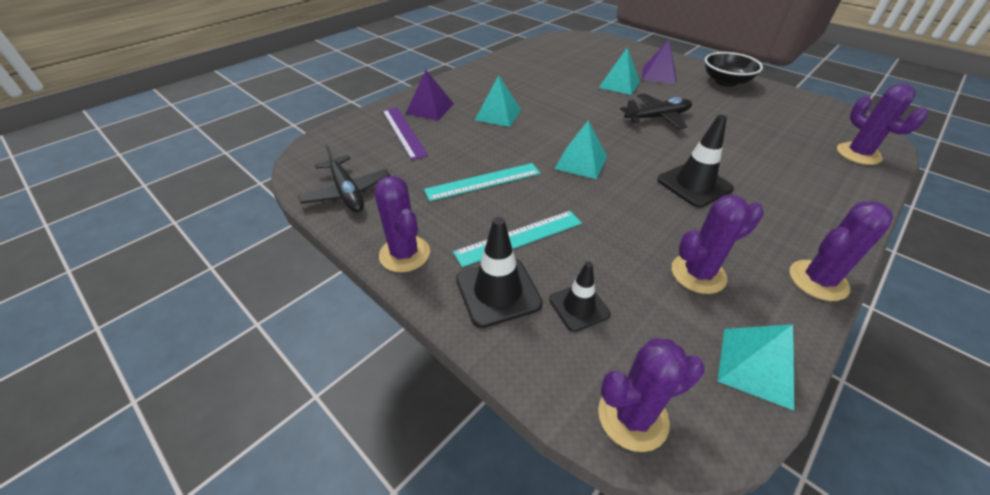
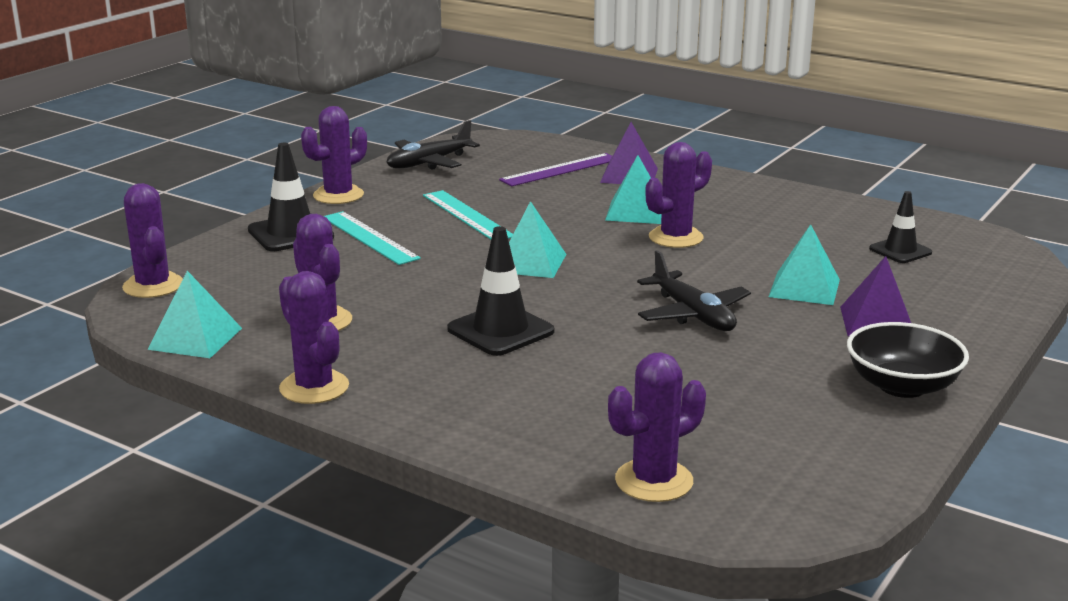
camera: 80 degrees right, 20 degrees down
black traffic cone [549,262,611,332] -> black traffic cone moved to [869,191,932,263]
none -> purple cactus [645,142,712,248]

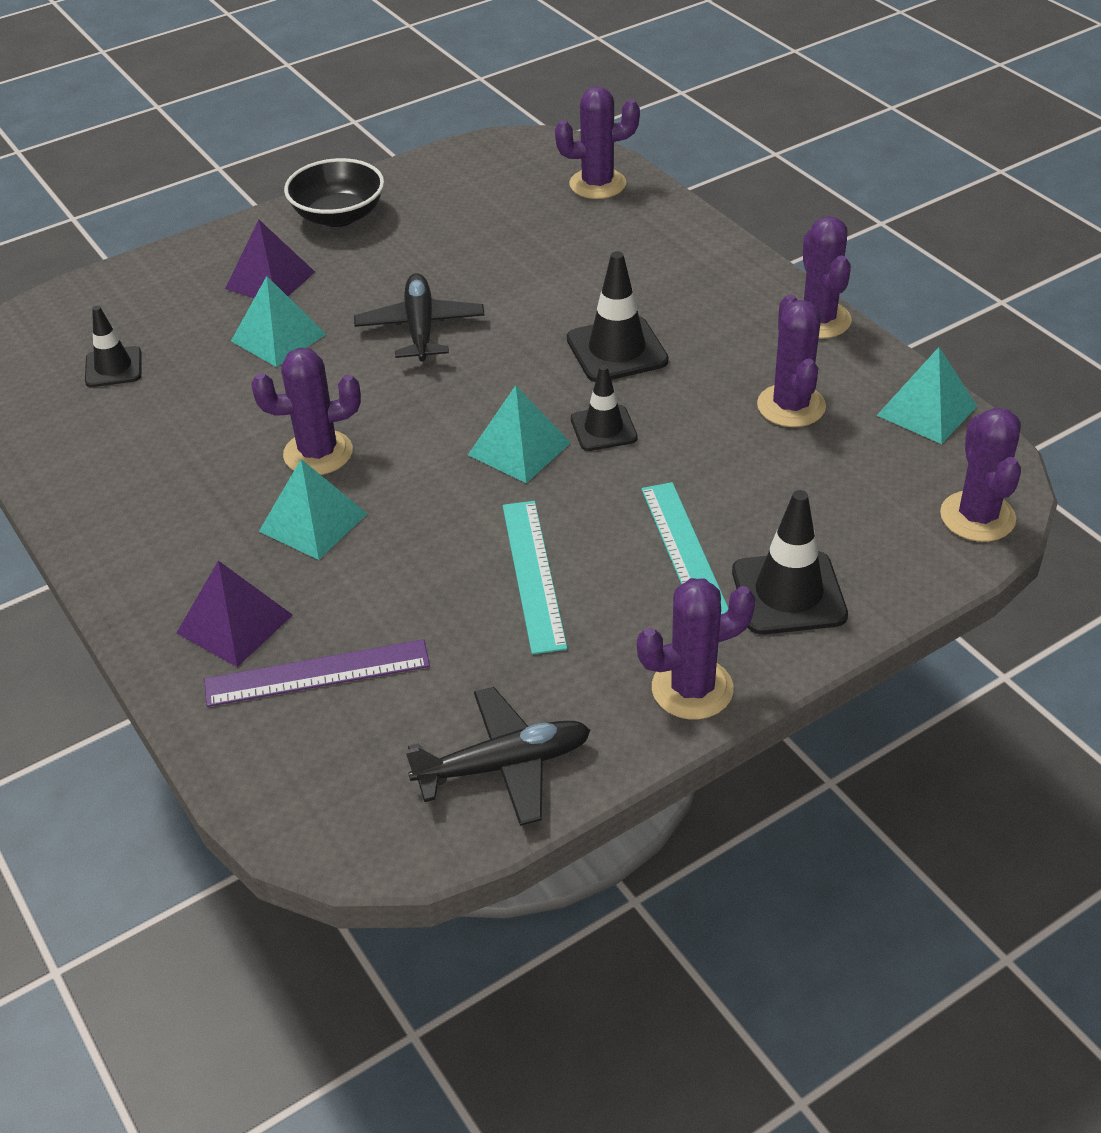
camera: 155 degrees left, 20 degrees up
none -> black traffic cone [571,365,638,451]

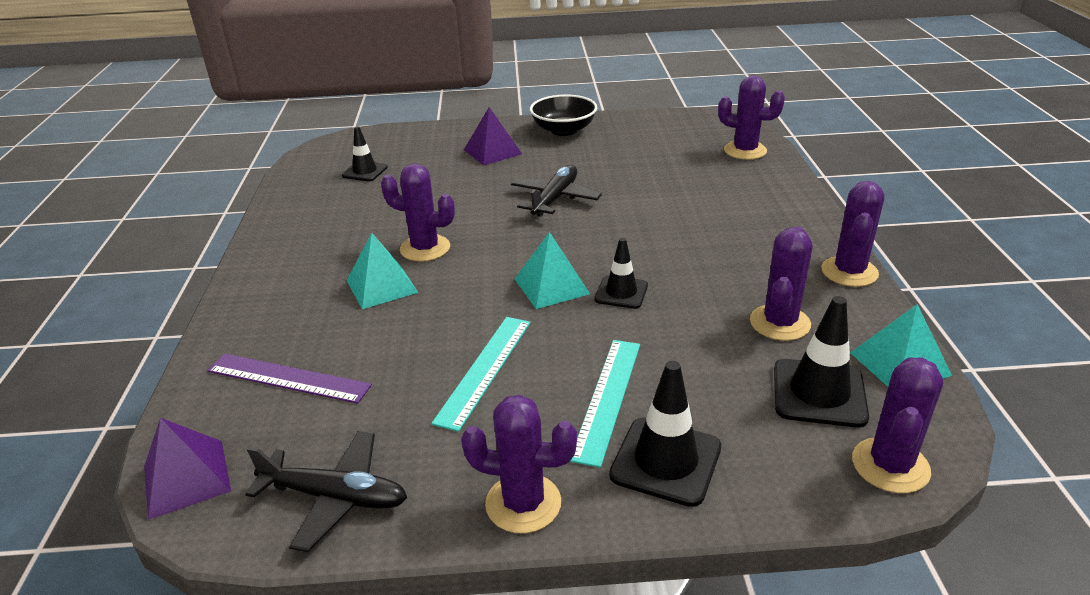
camera: 30 degrees right, 10 degrees down
purple pyramid [177,561,293,667] -> purple pyramid moved to [144,418,231,520]
turquoise pyramid [231,276,326,367] -> none
black traffic cone [567,251,669,382] -> black traffic cone moved to [774,296,869,427]

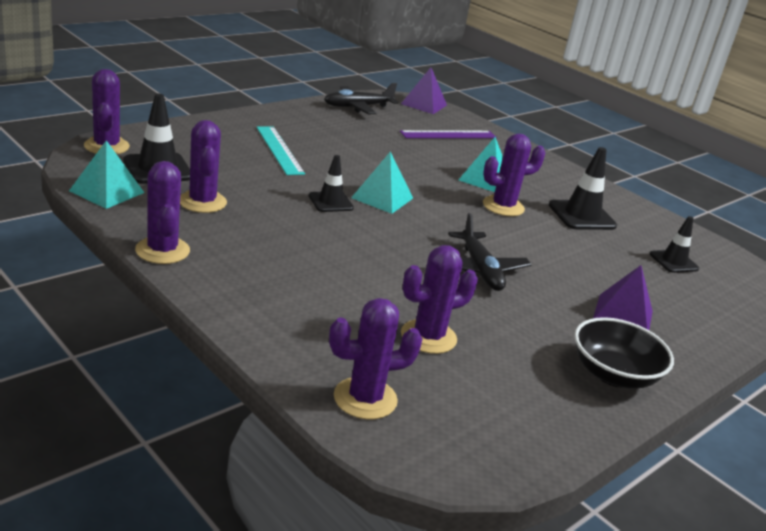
camera: 135 degrees right, 5 degrees down
turquoise ruler [431,317,531,432] -> none
purple cactus [461,395,577,533] -> purple cactus moved to [401,245,478,354]
black traffic cone [609,361,721,507] -> black traffic cone moved to [549,147,617,230]

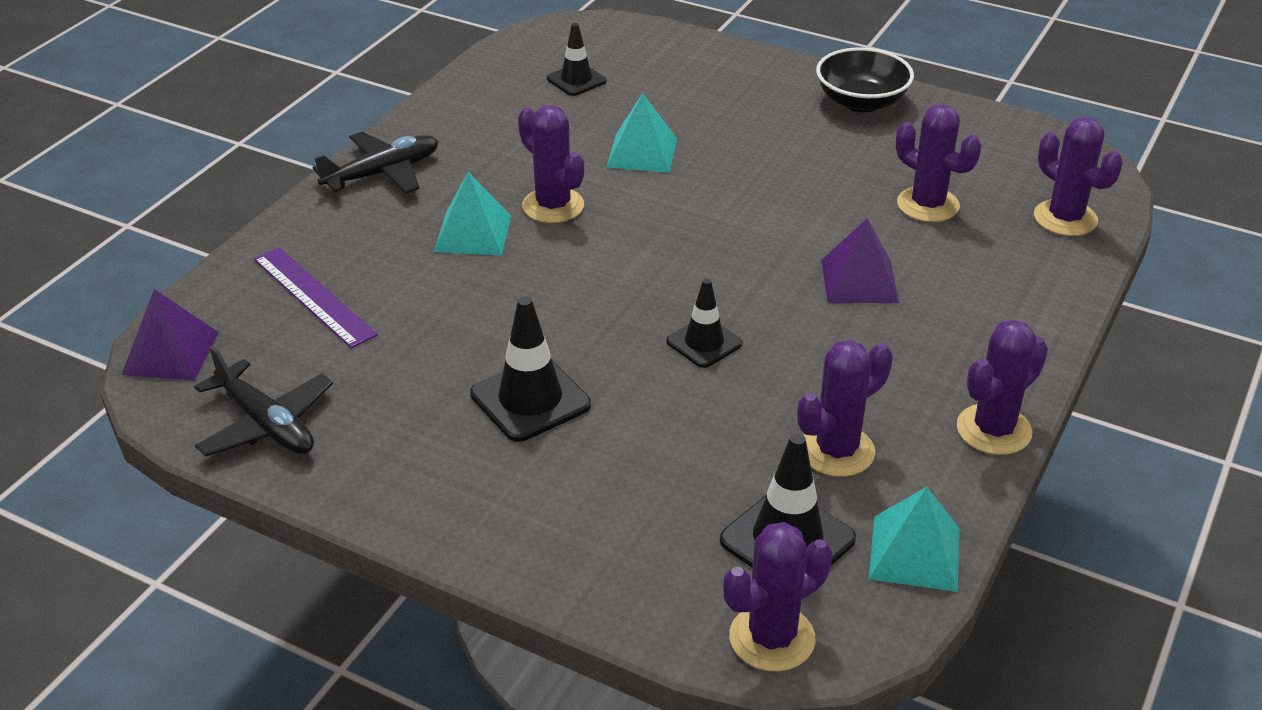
camera: 105 degrees left, 10 degrees up
turquoise ruler [257,126,305,175] -> none
turquoise pyramid [351,152,413,214] -> turquoise pyramid moved to [606,93,677,173]
black plane [448,213,532,291] -> black plane moved to [312,131,438,194]
black traffic cone [549,147,617,230] -> black traffic cone moved to [470,296,591,442]
purple pyramid [593,265,653,330] -> purple pyramid moved to [821,218,899,303]

